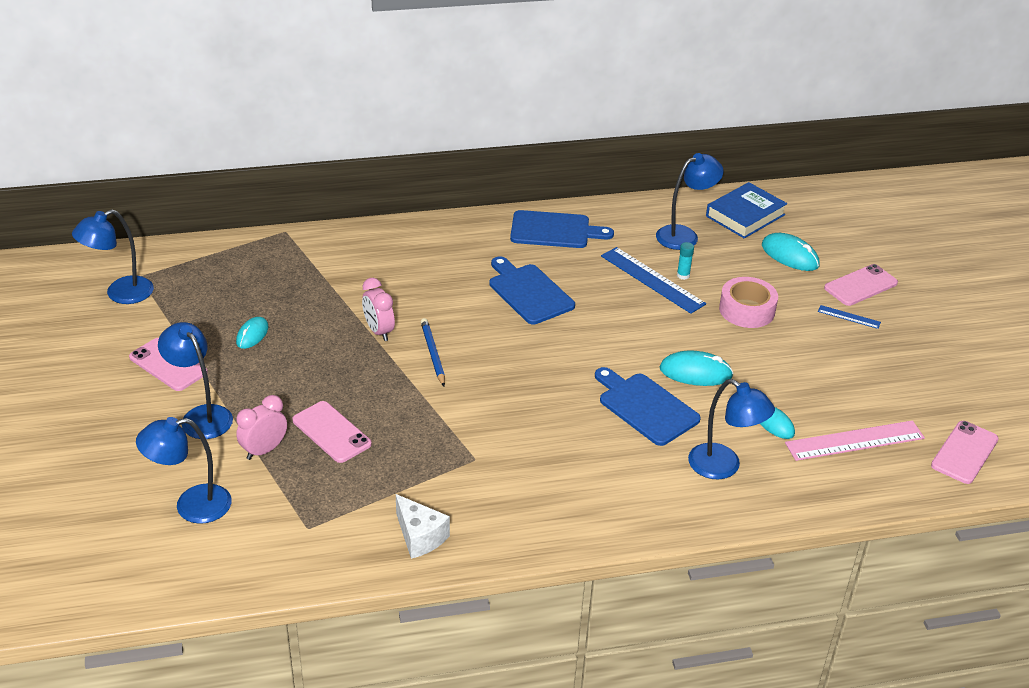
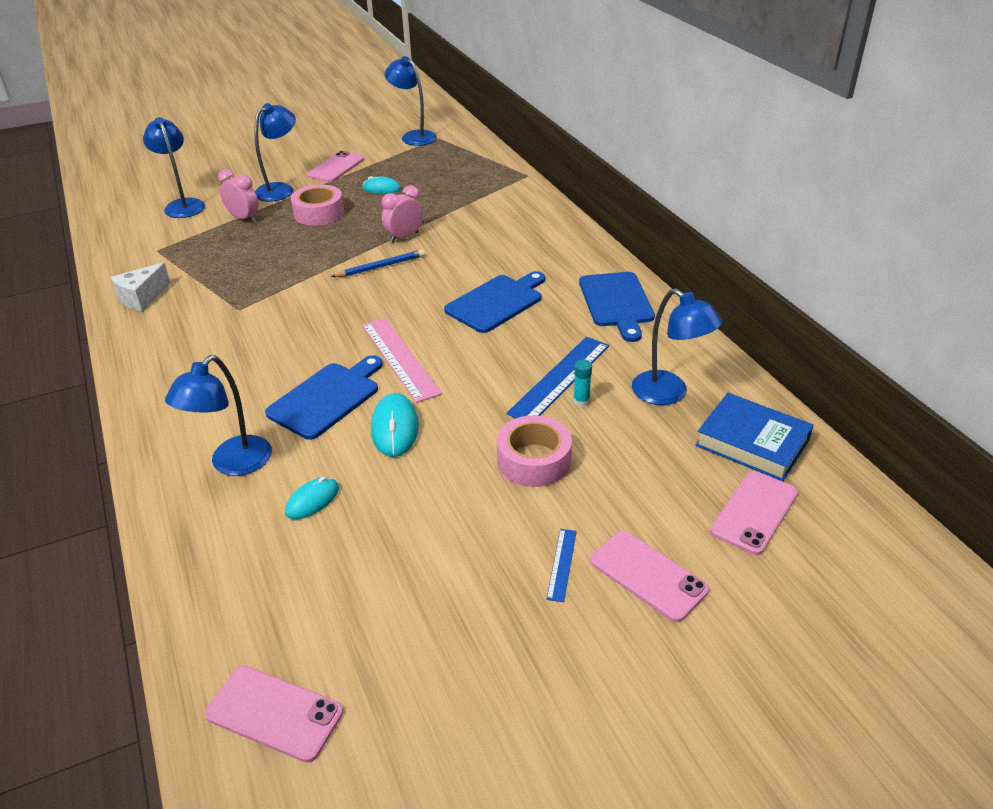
camera: 80 degrees right, 0 degrees up
pink phone [292,401,372,463] -> pink phone moved to [710,471,798,555]
turquoise mouse [762,233,820,271] -> none
pink ruler [785,420,925,461] -> pink ruler moved to [362,318,442,403]
none -> pink tape [291,185,344,226]

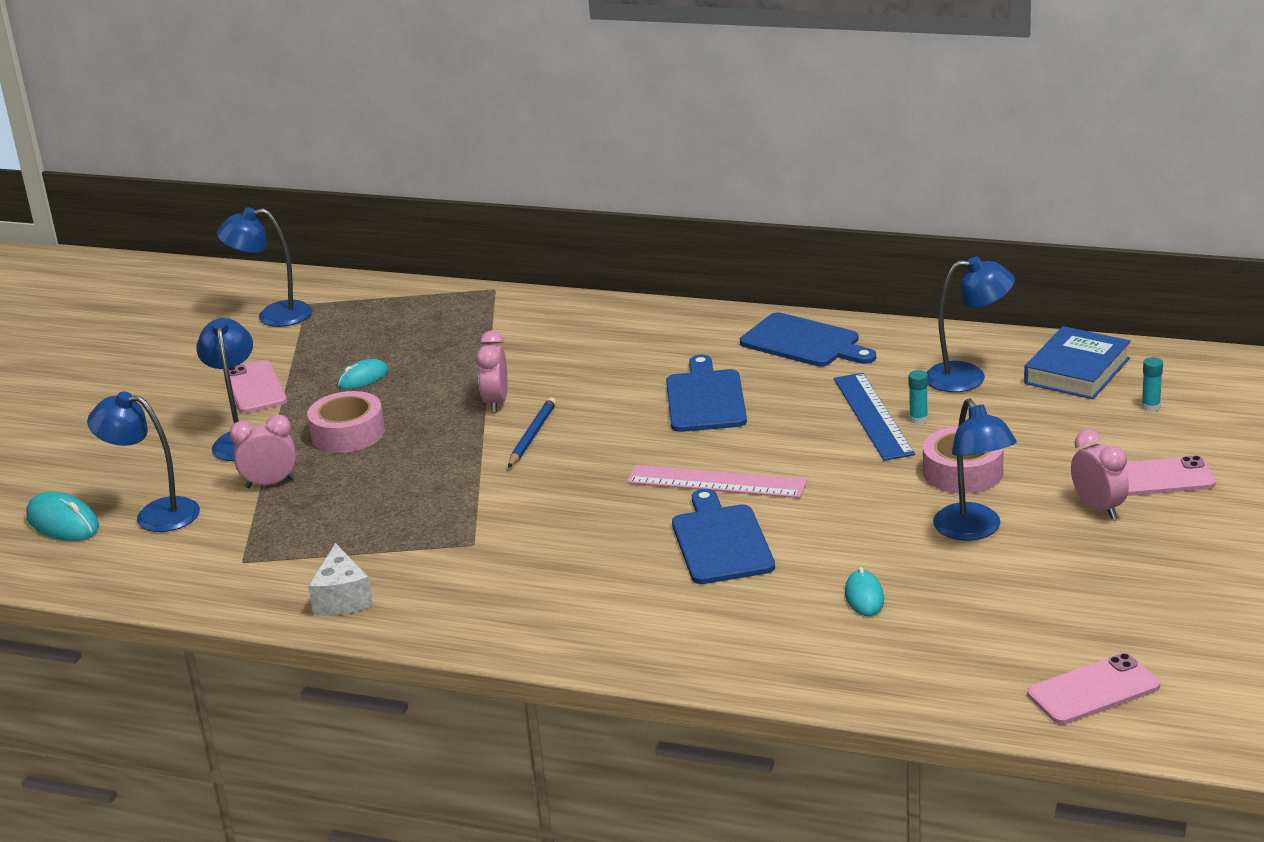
camera: 45 degrees left, 10 degrees down
blue lamp [165,355,272,476] -> blue lamp moved to [933,399,1017,541]
turquoise mouse [371,393,419,457] -> turquoise mouse moved to [26,491,99,541]
blue ruler [546,529,577,602] -> pink clock [1071,430,1129,519]
blue book [695,393,814,481] -> blue book turned 45 degrees counterclockwise [1024,326,1131,399]
pink phone [710,471,798,555] -> turquoise glue stick [1141,357,1163,412]

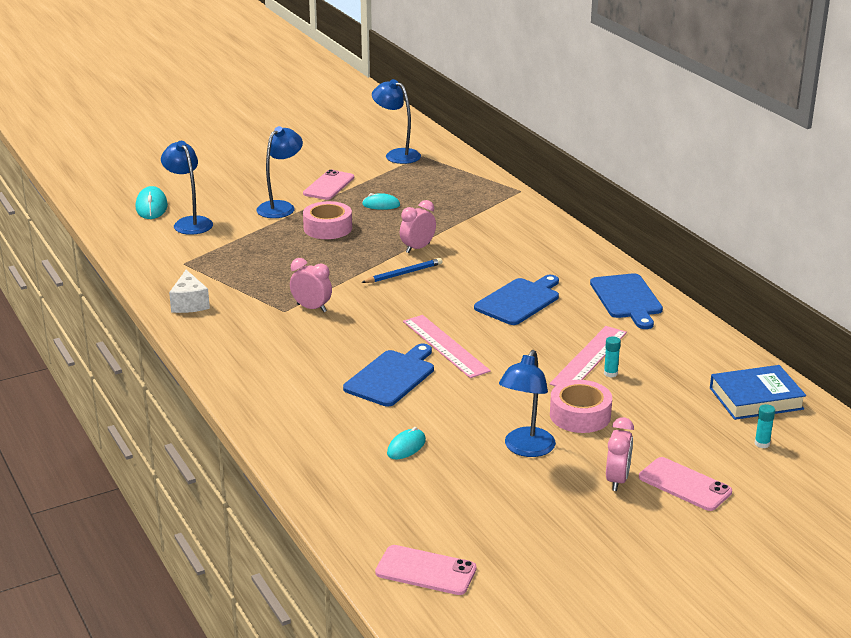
camera: 40 degrees right, 0 degrees up
pink clock [229,415,296,488] -> pink clock moved to [290,258,332,312]
white cheese [308,543,373,616] -> white cheese turned 45 degrees counterclockwise [169,270,210,313]
blue ruler [834,373,915,461] -> pink ruler [550,326,627,386]
blue lamp [926,256,1015,392] -> none

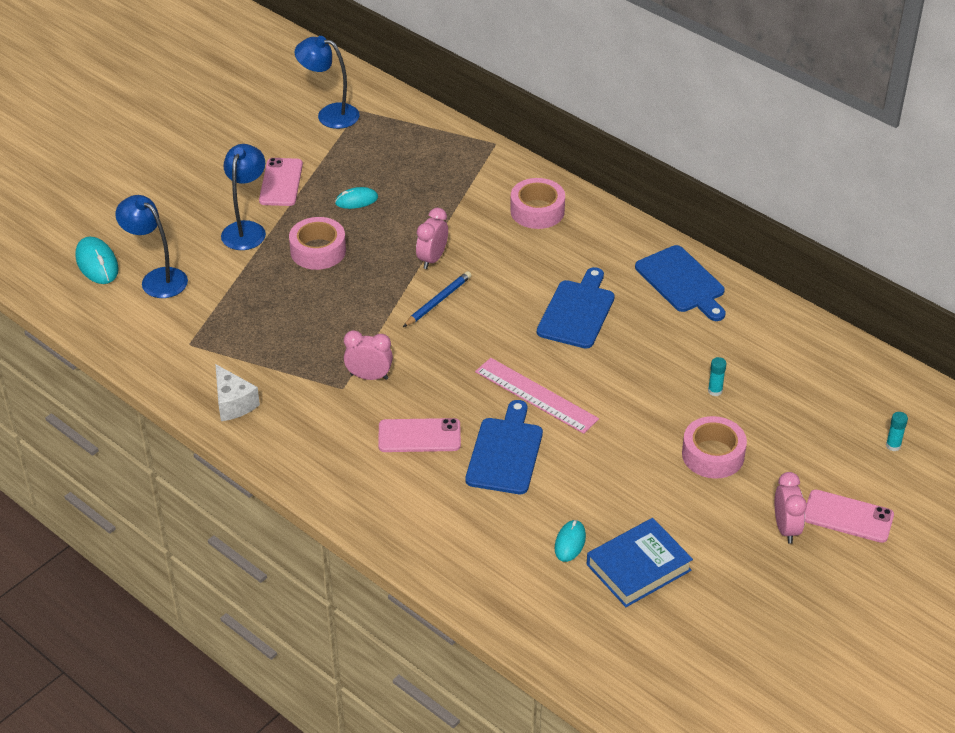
camera: 20 degrees left, 15 degrees up
pink phone [375,545,477,595] -> pink phone moved to [378,418,461,452]
blue lamp [499,350,556,457] -> none
pink ruler [550,326,627,386] -> none
blue book [710,365,806,420] -> blue book moved to [587,518,693,607]
none -> pink tape [510,178,565,229]

